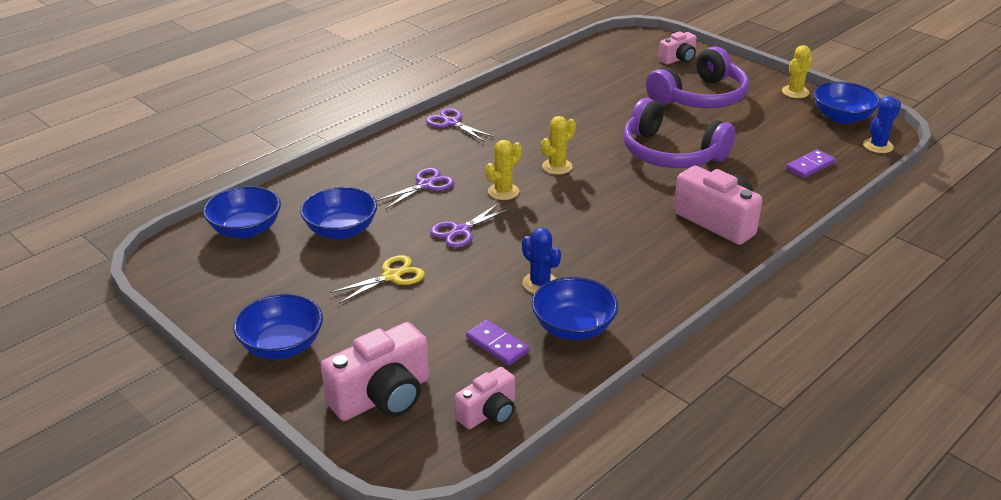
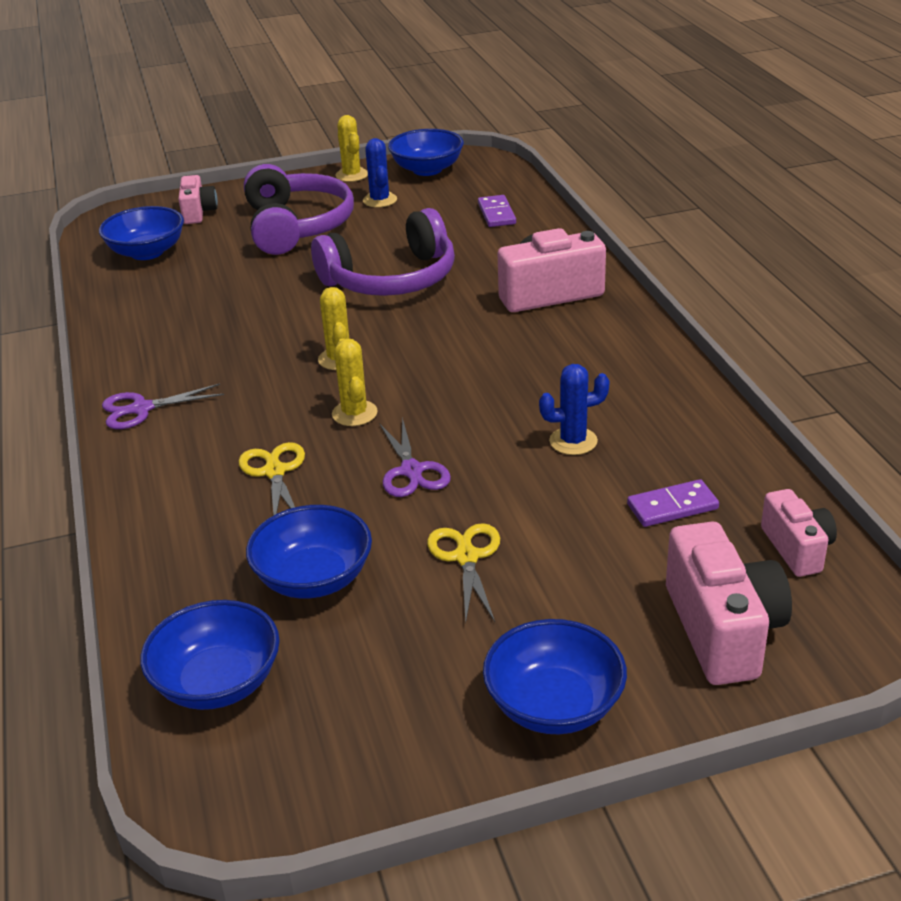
camera: 60 degrees left, 0 degrees up
purple scissors [376,168,455,209] -> yellow scissors [239,442,305,516]
blue bowl [532,277,618,340] -> blue bowl moved to [99,206,184,260]
blue cactus [863,96,901,153] -> blue cactus moved to [363,138,397,207]

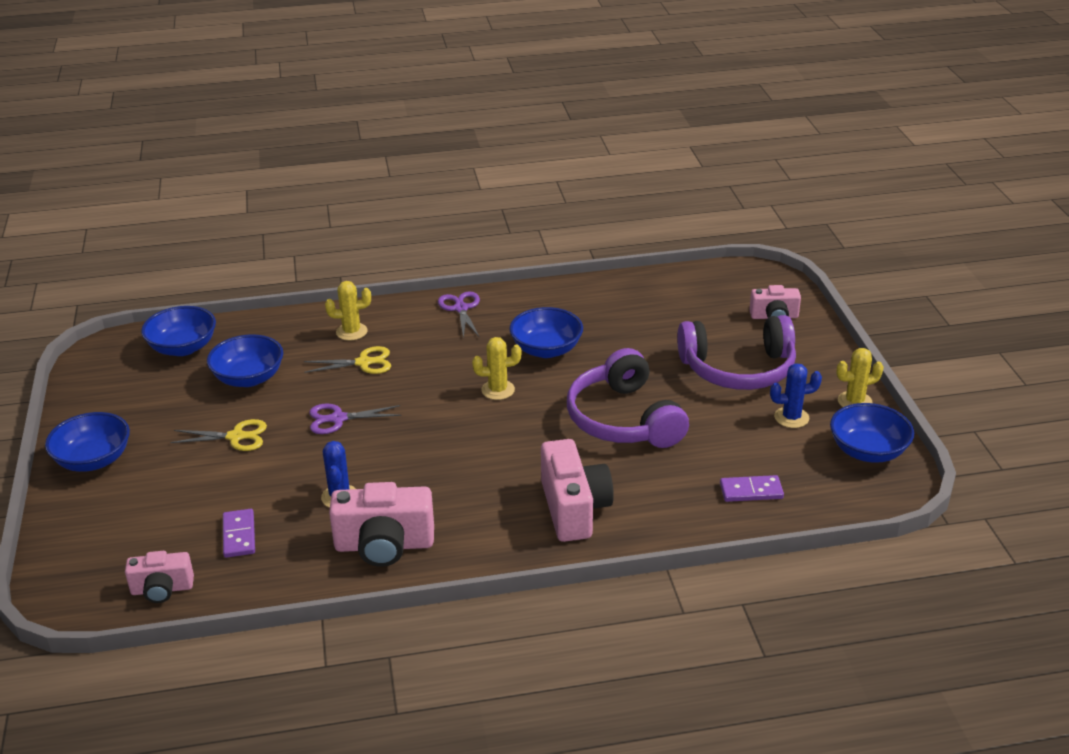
camera: 95 degrees right, 0 degrees up
blue bowl [99,206,184,260] -> blue bowl moved to [509,307,583,358]
yellow cactus [332,338,378,426] -> yellow cactus moved to [325,281,371,341]
pink camera [666,522,792,685] -> pink camera moved to [329,482,434,567]

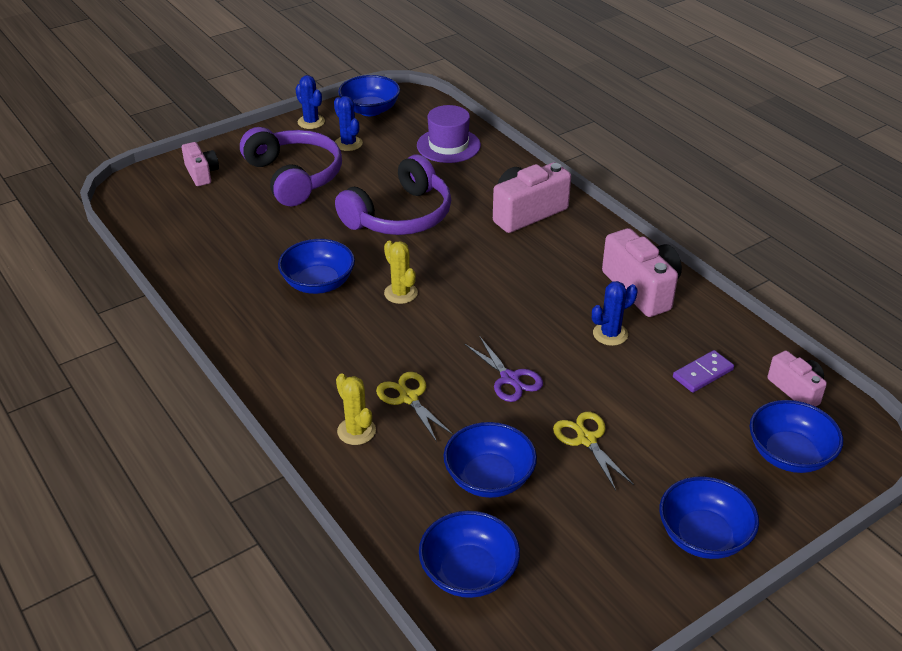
camera: 115 degrees left, 5 degrees up
purple scissors [438,291,480,339] -> none
purple domino [720,475,784,502] -> purple hat [417,105,481,163]
yellow cactus [836,348,884,407] -> blue cactus [295,75,325,129]
none -> blue bowl [750,400,843,473]

